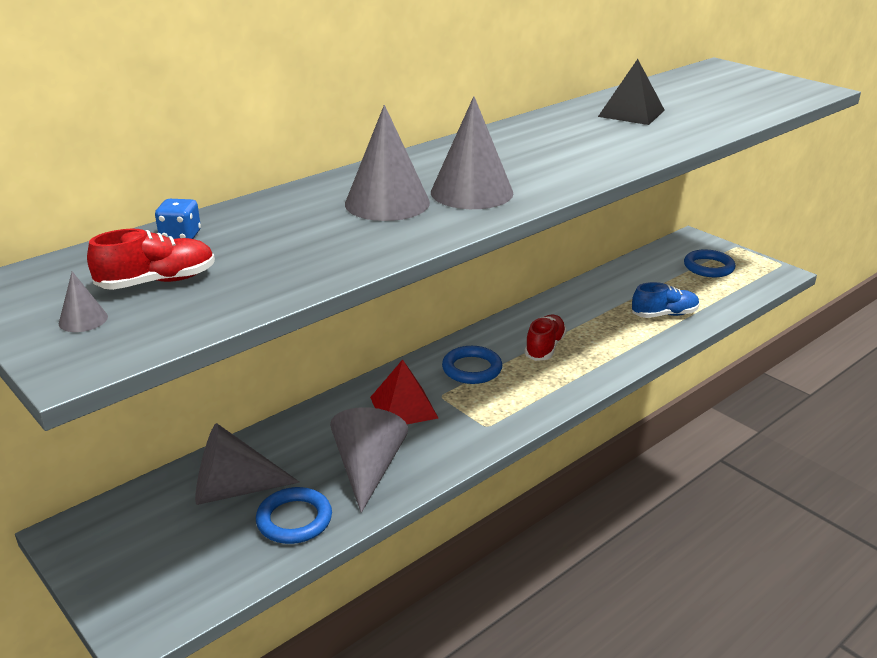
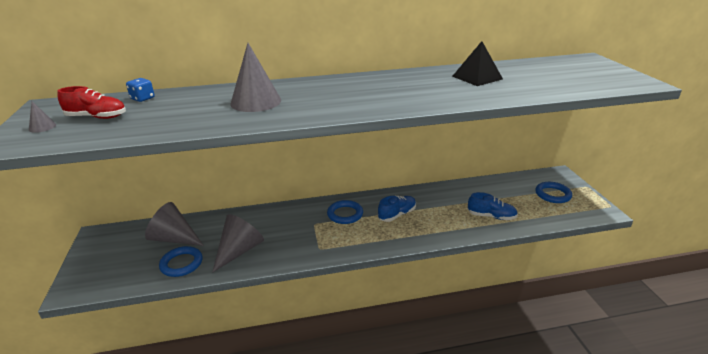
camera: 30 degrees right, 0 degrees up
red pyramid [370,359,438,424] -> none
grey cone [431,96,513,209] -> none
red shoe [525,315,567,361] -> blue shoe [378,196,416,222]

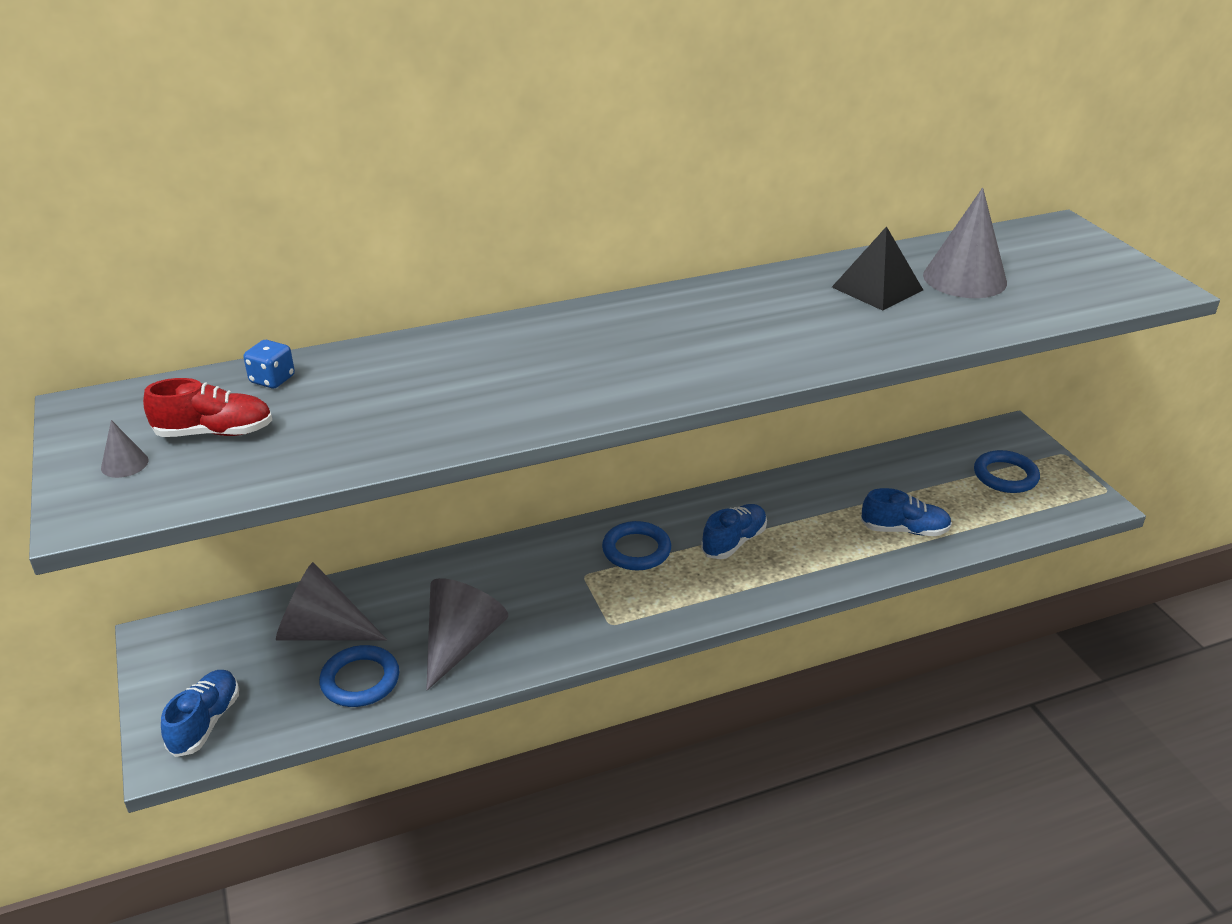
camera: 10 degrees left, 5 degrees up
grey cone [231,43,281,112] -> grey cone moved to [923,188,1007,298]
none -> blue shoe [161,670,239,757]

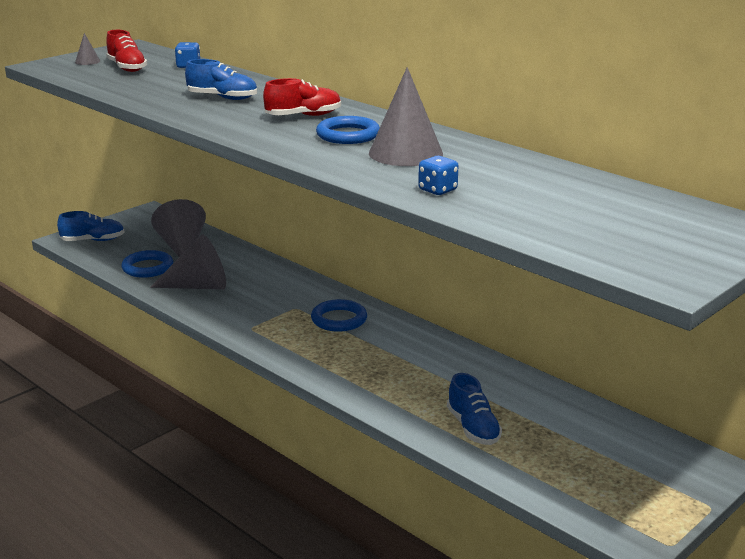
camera: 65 degrees right, 10 degrees down
blue shoe [701,504,767,559] -> blue shoe moved to [185,59,257,100]
black pyramid [832,226,923,311] -> none
grey cone [923,188,1007,298] -> grey cone moved to [369,67,443,166]
blue ring [974,450,1040,493] -> blue ring moved to [316,116,380,144]
none -> red shoe [263,78,341,116]
none -> blue dice [418,156,459,195]

